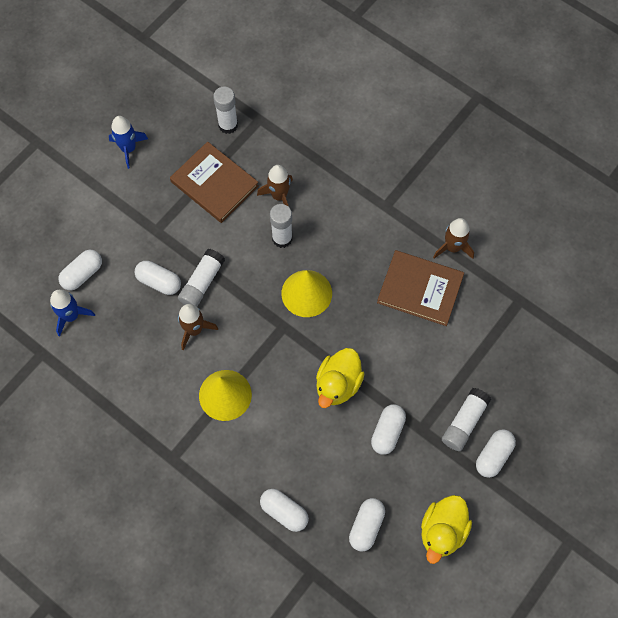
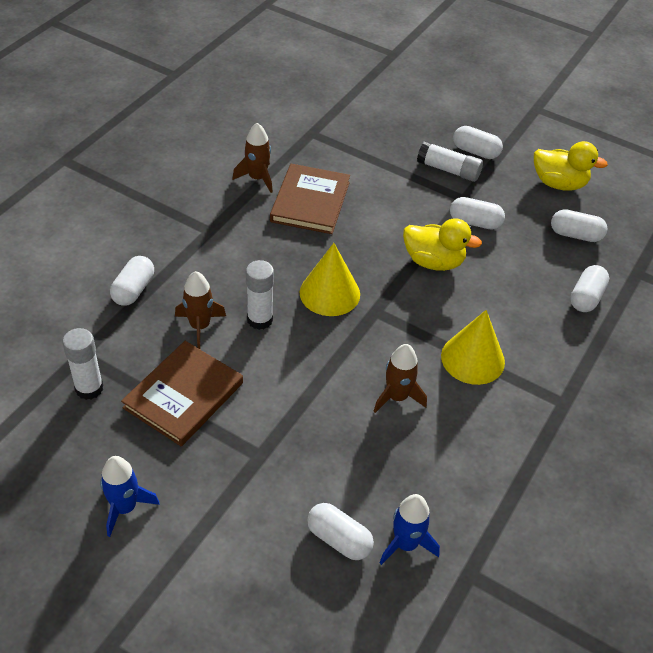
camera: 100 degrees left, 20 degrees down
white capsule [135,261,181,295] -> white capsule moved to [110,256,154,306]
white glue stick [178,249,225,307] -> none

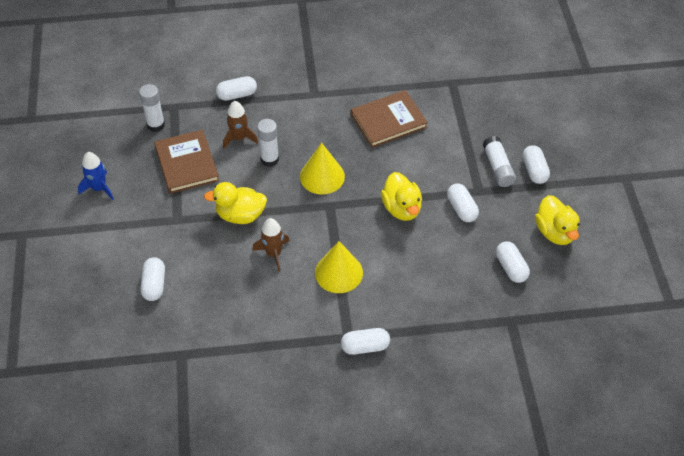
camera: 55 degrees right, 5 degrees up
brown book [121,341,243,446] -> brown book turned 75 degrees clockwise [154,130,219,194]
brown rocket [232,123,273,193] -> none
blue rocket [380,494,440,565] -> none
white capsule [570,265,609,312] -> white capsule moved to [341,328,390,355]
none -> yellow duck [204,182,267,224]

